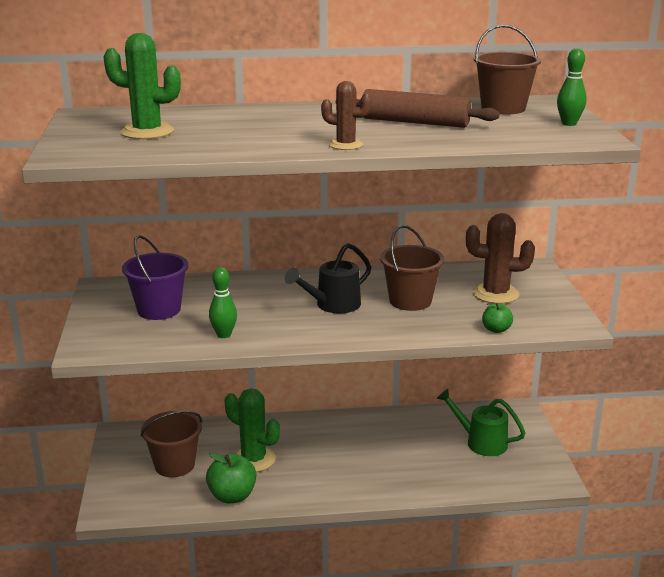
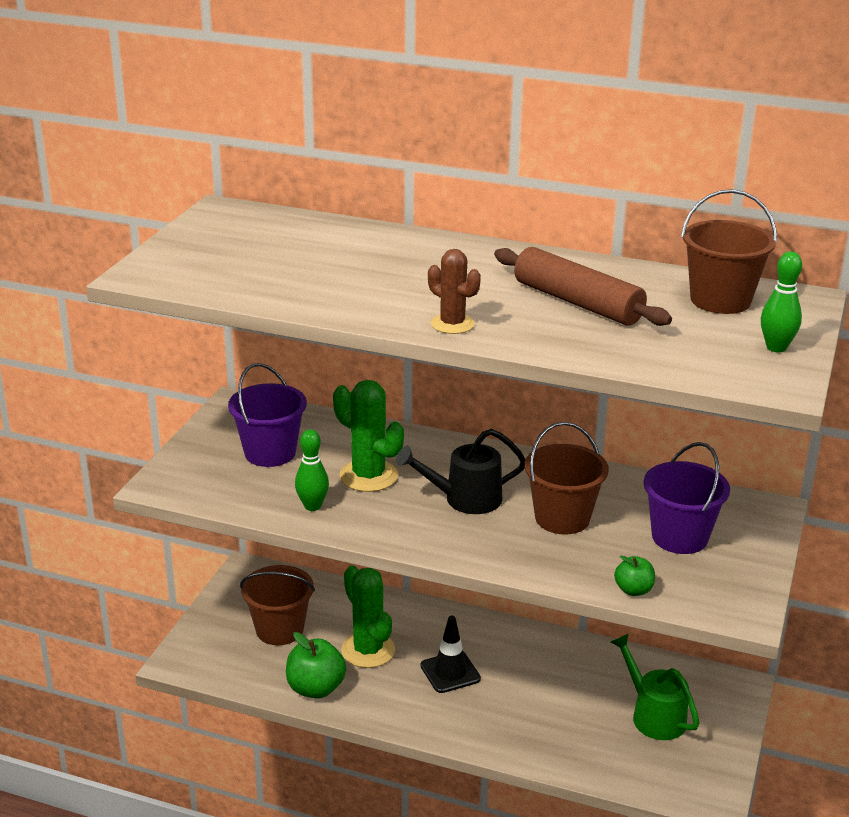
camera: 25 degrees right, 5 degrees up
green cactus [103,33,181,139] -> green cactus moved to [333,380,404,492]
brown cactus [466,213,535,304] -> purple bucket [644,442,730,554]
none -> black traffic cone [420,616,481,693]

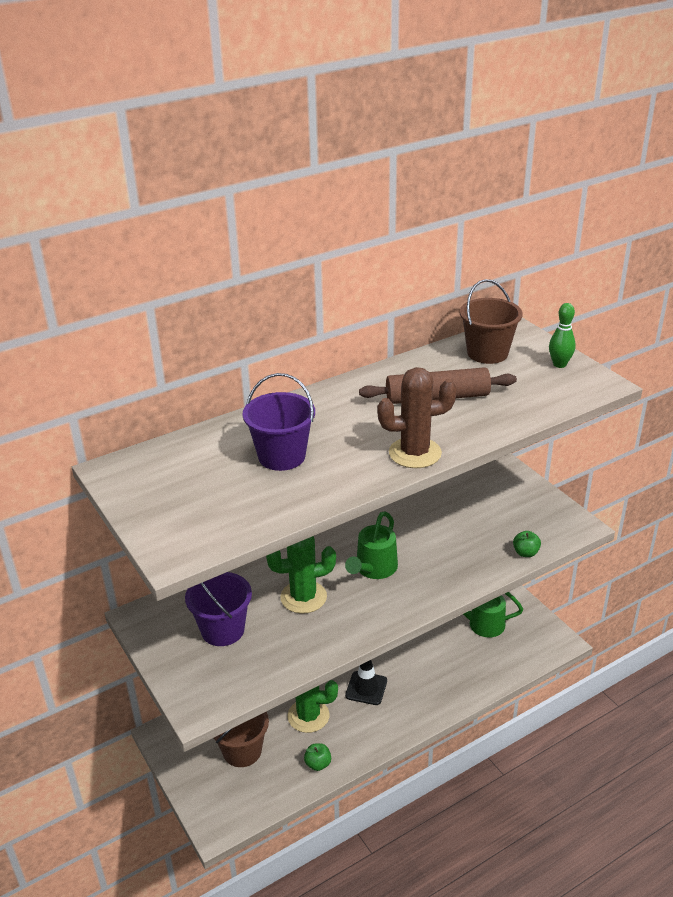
camera: 50 degrees left, 5 degrees up
green apple [286,632,346,699] -> green apple [304,743,331,771], size x0.57
green bowling pin [295,429,329,511] -> none
black watering can [396,429,526,514] -> green watering can [345,511,398,579]
brown cactus [428,249,481,334] -> brown cactus [377,367,457,468], size x1.58
brown bucket [525,422,609,535] -> none
purple bucket [644,442,730,554] -> purple bucket moved to [243,373,315,471]

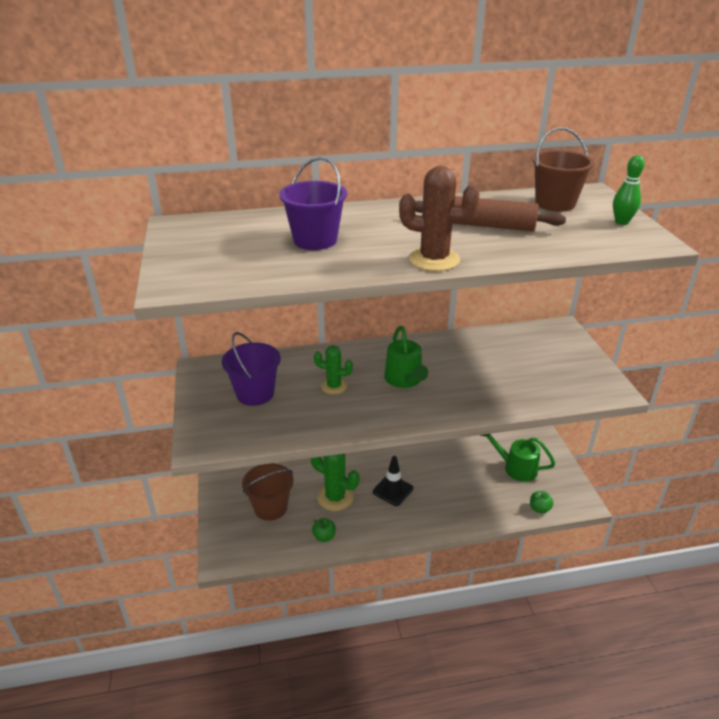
camera: 20 degrees right, 0 degrees up
green cactus [266,536,336,614] -> green cactus [314,345,353,394], size x0.63
green watering can [345,511,398,579] -> green watering can turned 60 degrees counterclockwise [384,326,428,388]
green apple [513,531,541,557] -> green apple moved to [530,491,554,514]

